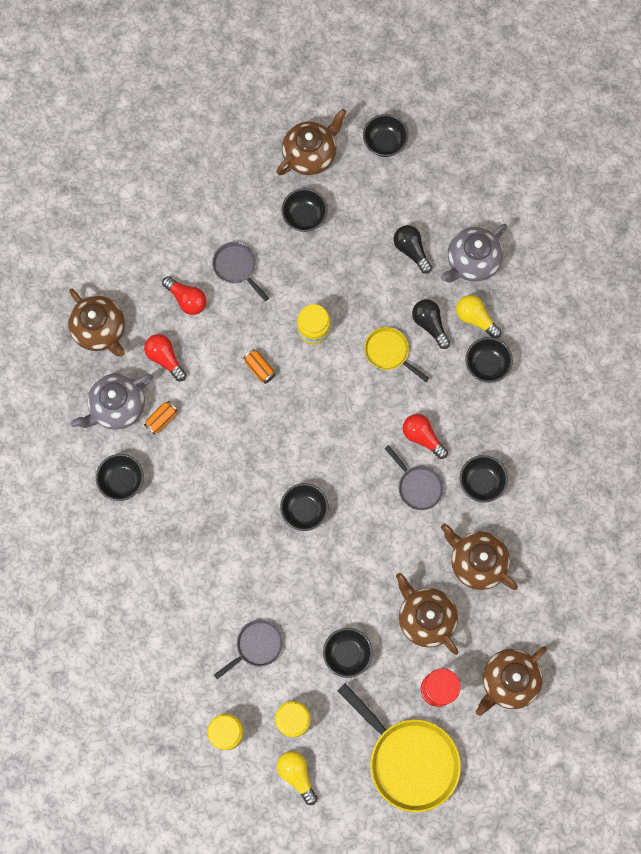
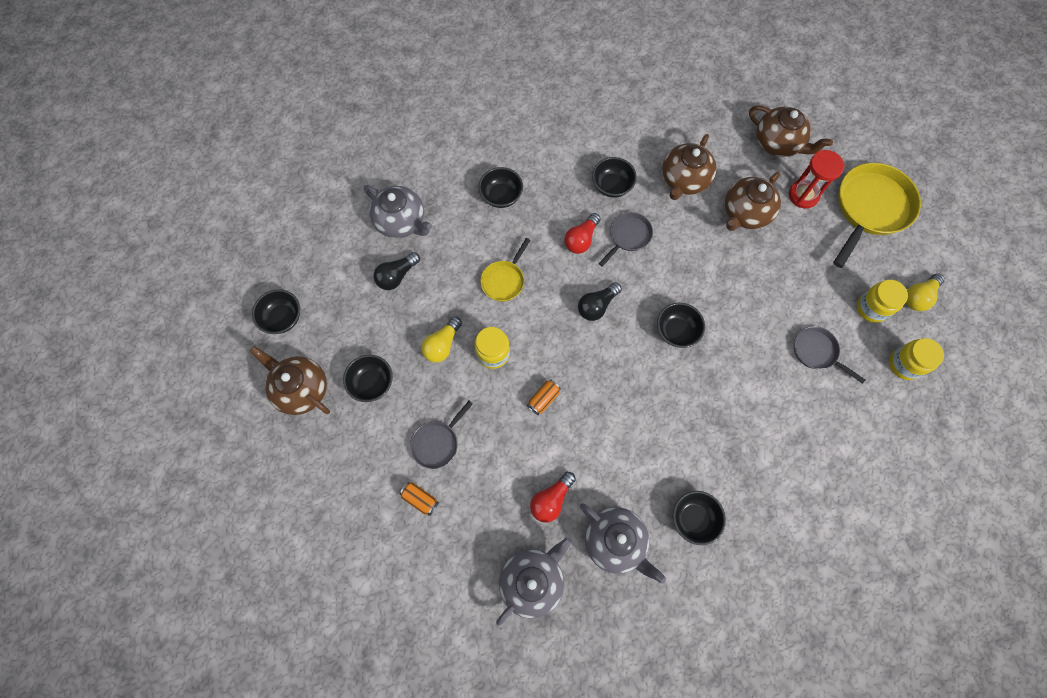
camera: 100 degrees left, 5 degrees down
brown teapot [68,289,125,356] -> grey teapot [496,537,572,625]
orange can [144,401,178,435] -> orange can moved to [400,482,439,516]
red light bulb [162,276,207,315] -> none
black bowl [323,628,373,678] -> none
black light bulb [412,299,450,349] -> black light bulb moved to [578,282,622,321]
yellow light bulb [456,295,502,338] -> yellow light bulb moved to [421,317,462,363]

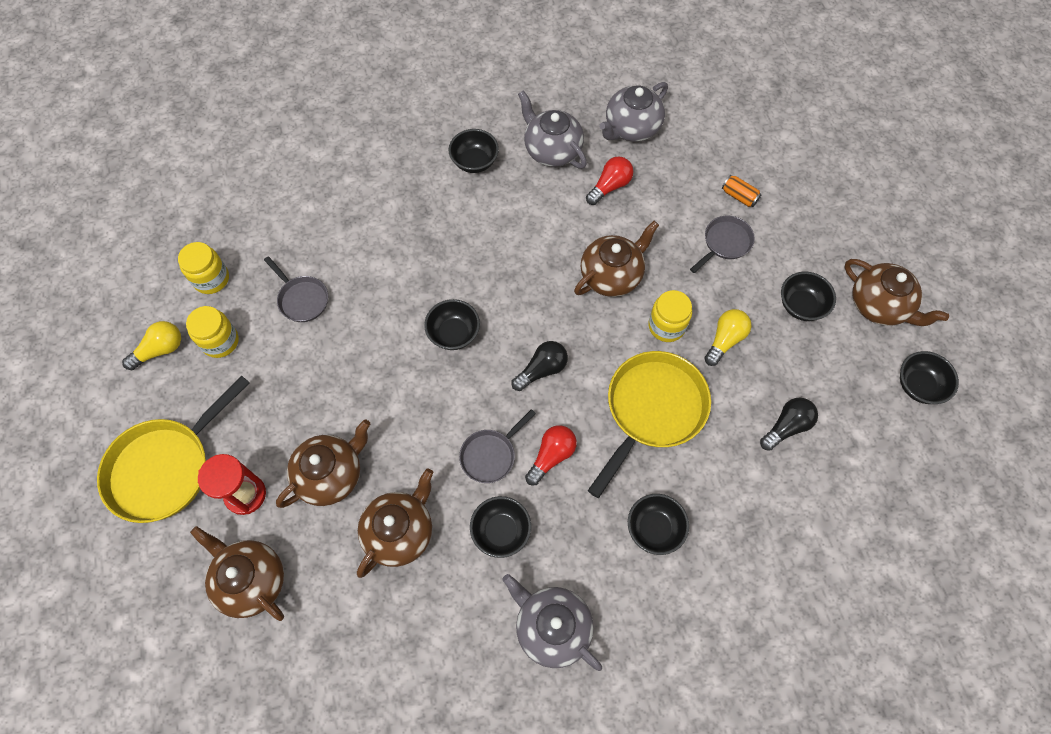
camera: 175 degrees left, 5 degrees down
grey teapot [364,185,432,238] -> grey teapot moved to [502,574,602,671]
yellow pan [480,238,531,302] -> yellow pan [588,351,711,498], size x1.89
orange can [527,380,561,415] -> brown teapot [574,221,659,297]

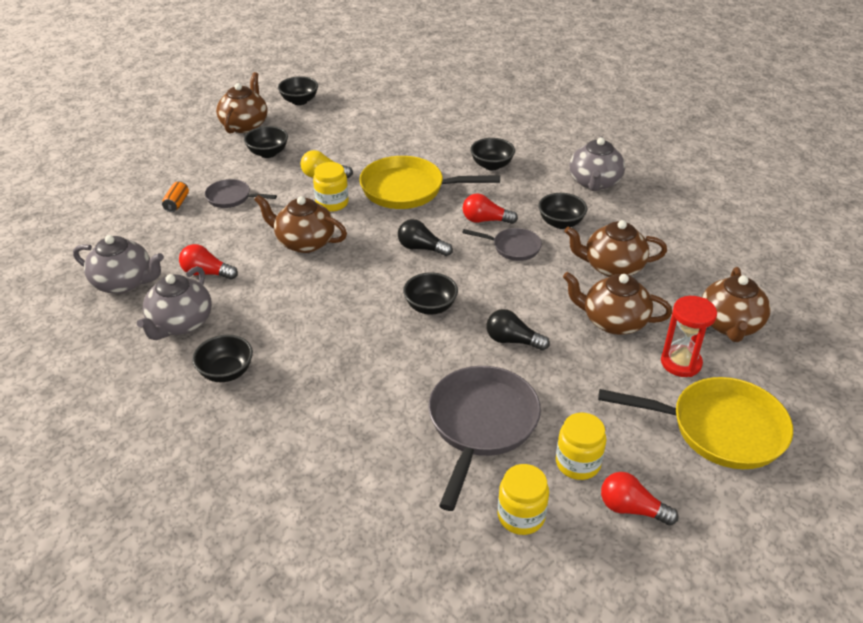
camera: 120 degrees left, 25 degrees down
yellow light bulb [122,321,181,370] -> red light bulb [601,472,678,525]
grey pan [264,256,328,322] -> grey pan [428,366,541,511], size x1.89
black light bulb [760,398,818,451] -> black light bulb moved to [486,309,550,351]

